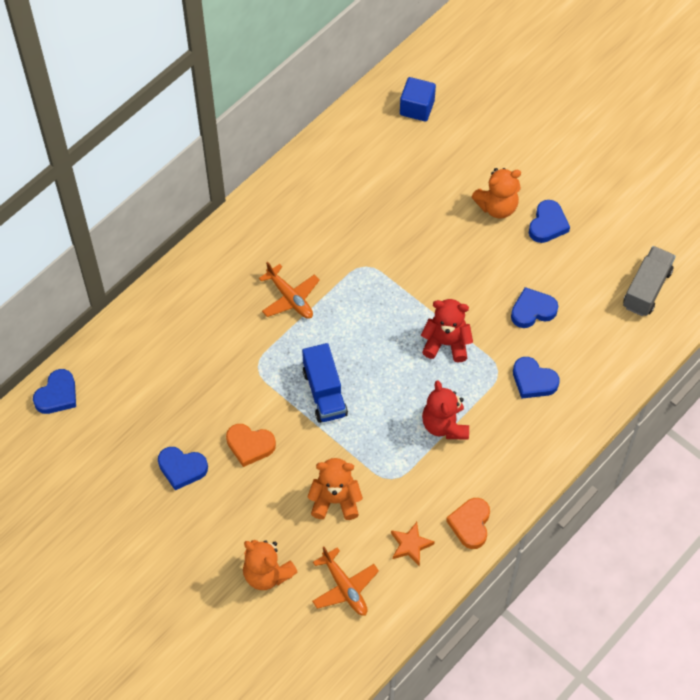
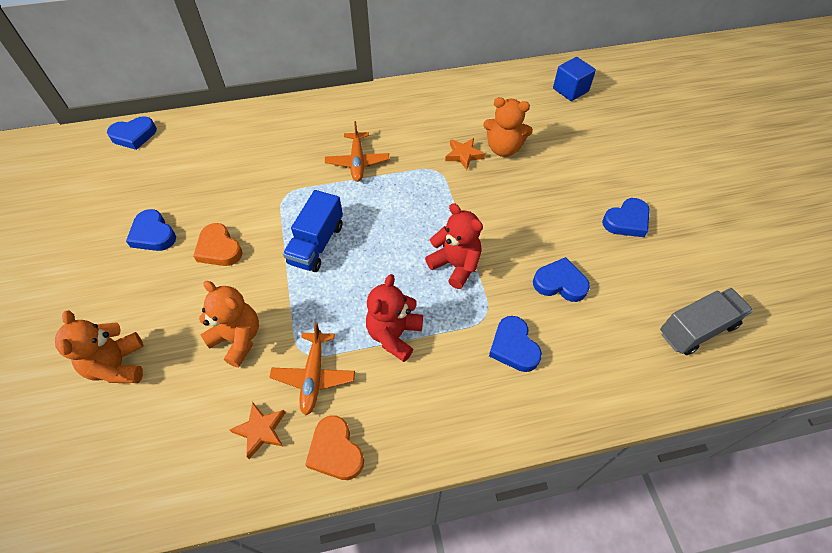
camera: 35 degrees right, 5 degrees down
orange plane [312,547,379,616] -> orange plane moved to [269,322,355,416]
orange heart [446,498,490,549] -> orange heart turned 75 degrees counterclockwise [305,415,364,480]
orange teddy bear [471,168,521,219] -> orange teddy bear moved to [483,97,533,157]
none -> orange star [445,138,485,170]

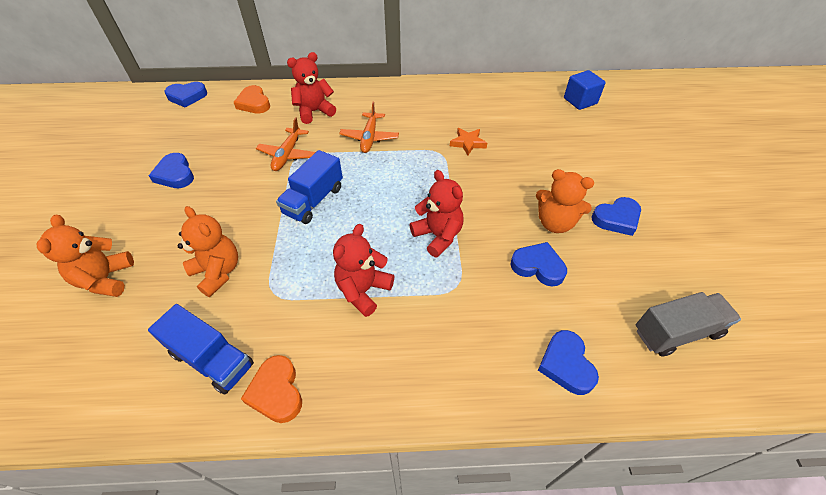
camera: 10 degrees right, 5 degrees down
orange heart [193,223,242,266] -> orange heart moved to [234,85,270,114]
orange star [230,402,286,459] -> blue truck [148,304,254,395]
orange plane [269,322,355,416] -> orange plane moved to [256,117,316,171]
orange teddy bear [483,97,533,157] -> orange teddy bear moved to [536,169,594,233]
blue heart [489,316,542,372] -> blue heart moved to [538,330,599,395]
none -> red teddy bear [287,52,336,124]

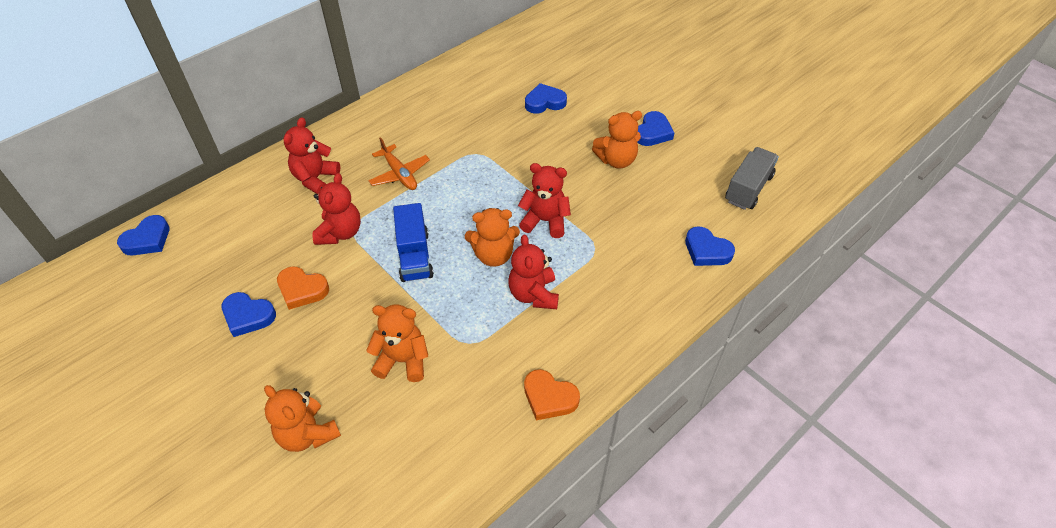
camera: 40 degrees left, 0 degrees up
blue truck [148,304,254,395] -> none
orange heart [234,85,270,114] -> orange heart moved to [277,266,329,310]
orange plane [256,117,316,171] -> red teddy bear [312,173,361,245]
orange star [450,128,487,155] -> none
blue heart [510,242,567,287] -> blue heart moved to [525,83,567,114]
blue cube [564,70,606,110] -> none
none -> orange teddy bear [465,208,520,266]

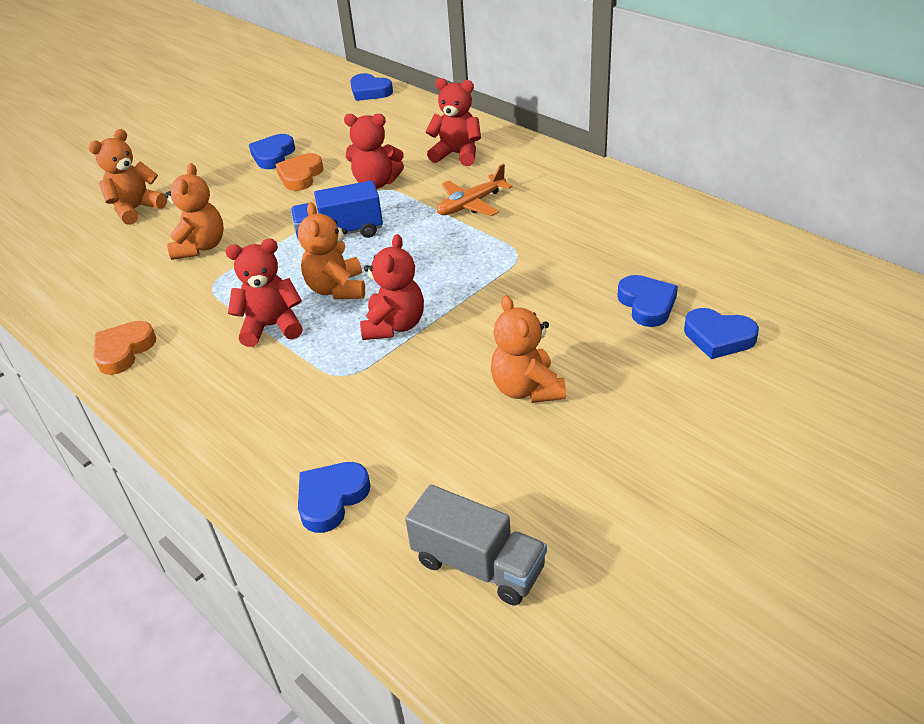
camera: 90 degrees right, 10 degrees down
blue heart [637,111,674,146] -> blue heart moved to [684,308,759,359]

